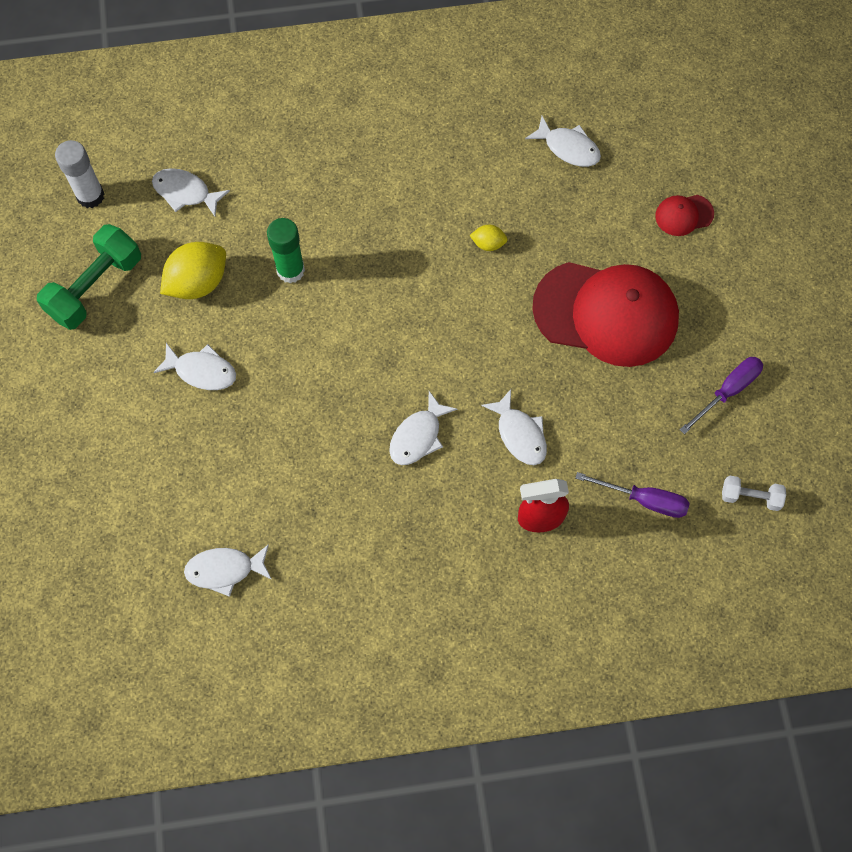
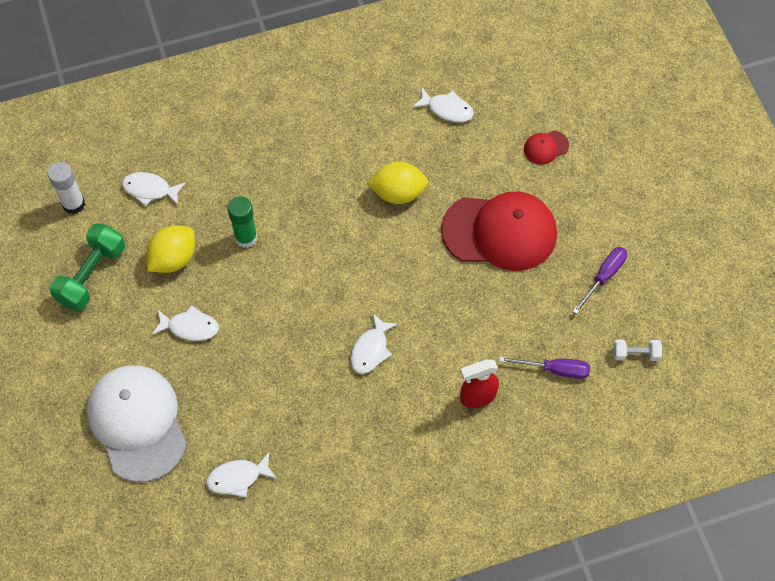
camera: 10 degrees left, 5 degrees down
yellow lemon [470,224,508,251] -> yellow lemon [367,162,428,204], size x2.01
white fish [481,389,547,465] -> none
none -> white cap [87,365,187,482]

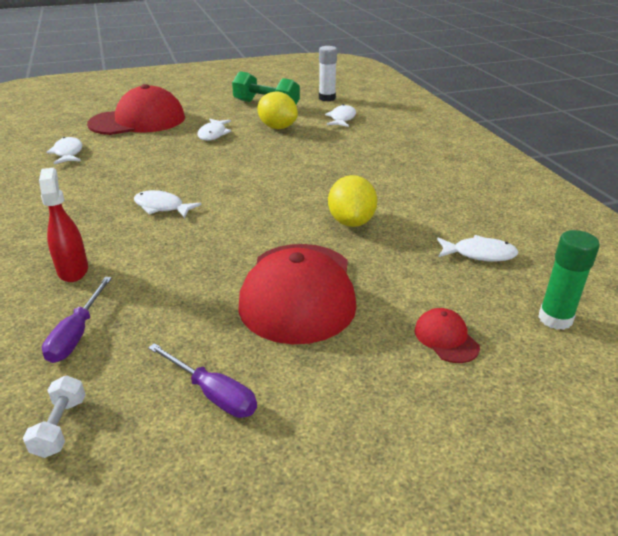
camera: 90 degrees right, 30 degrees down
white cap [87,365,187,482] -> red cap [87,84,185,135]
green glue stick [227,196,257,248] -> green glue stick moved to [538,230,600,330]
white fish [412,88,474,122] -> white fish turned 105 degrees counterclockwise [437,235,518,262]

